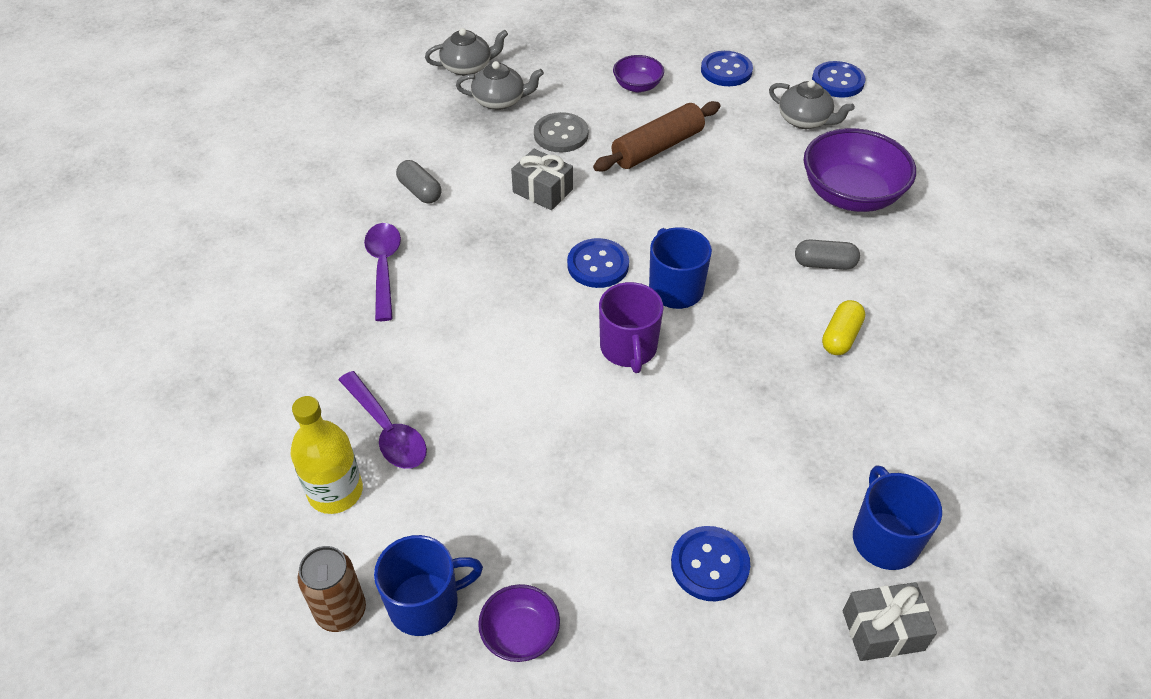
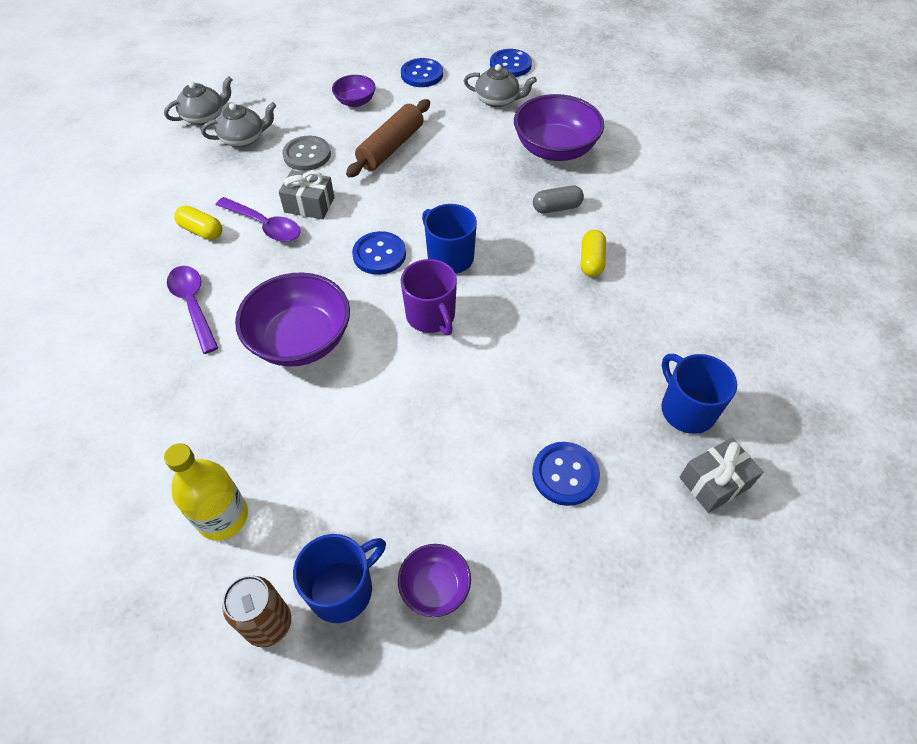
camera: 20 degrees left, 5 degrees up
purple spoon [339,371,427,469] -> purple spoon moved to [216,197,301,242]
grey capsule [396,160,442,203] -> yellow capsule [174,206,222,240]
none -> purple bowl [235,272,350,367]

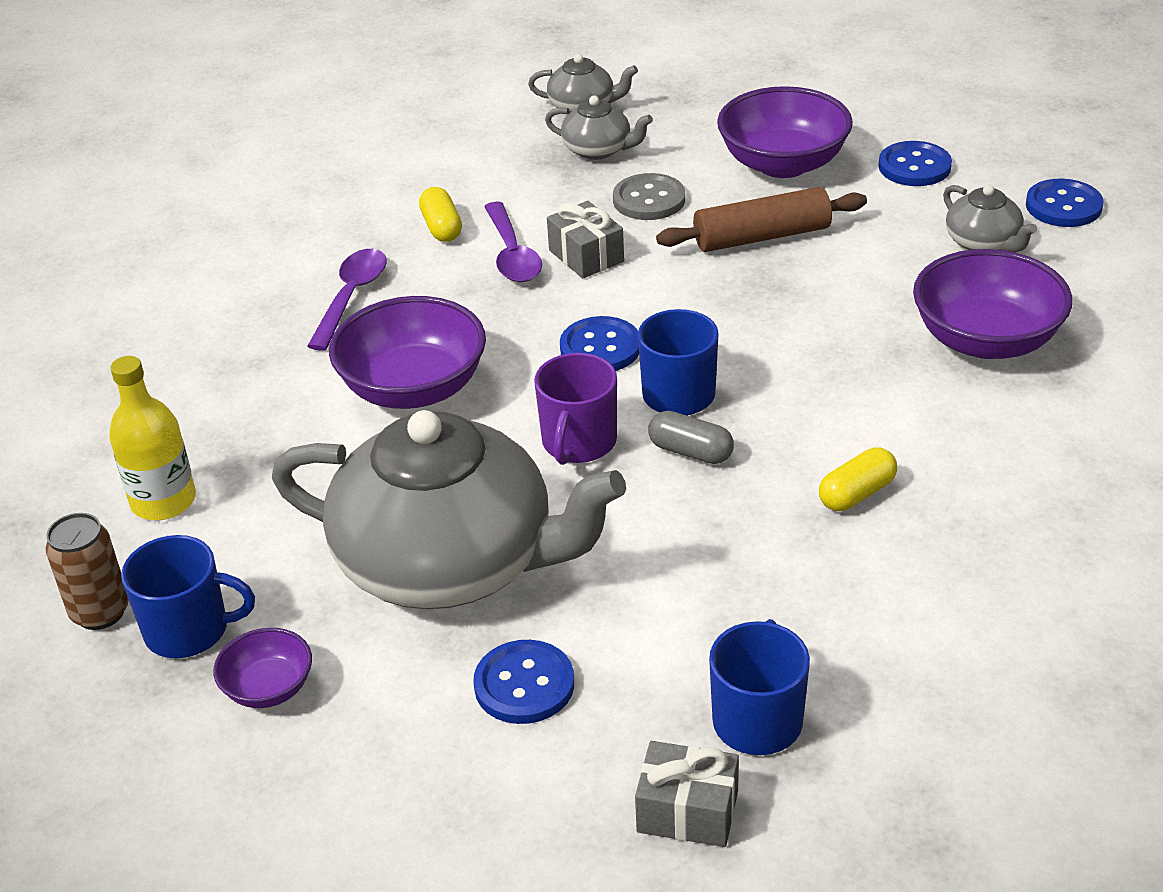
camera: 45 degrees right, 15 degrees down
purple bowl [332,75,376,107] -> purple bowl [717,86,853,178], size x1.91
grey capsule [533,185,584,213] -> grey capsule moved to [648,411,734,464]
none -> grey teapot [272,410,626,609]

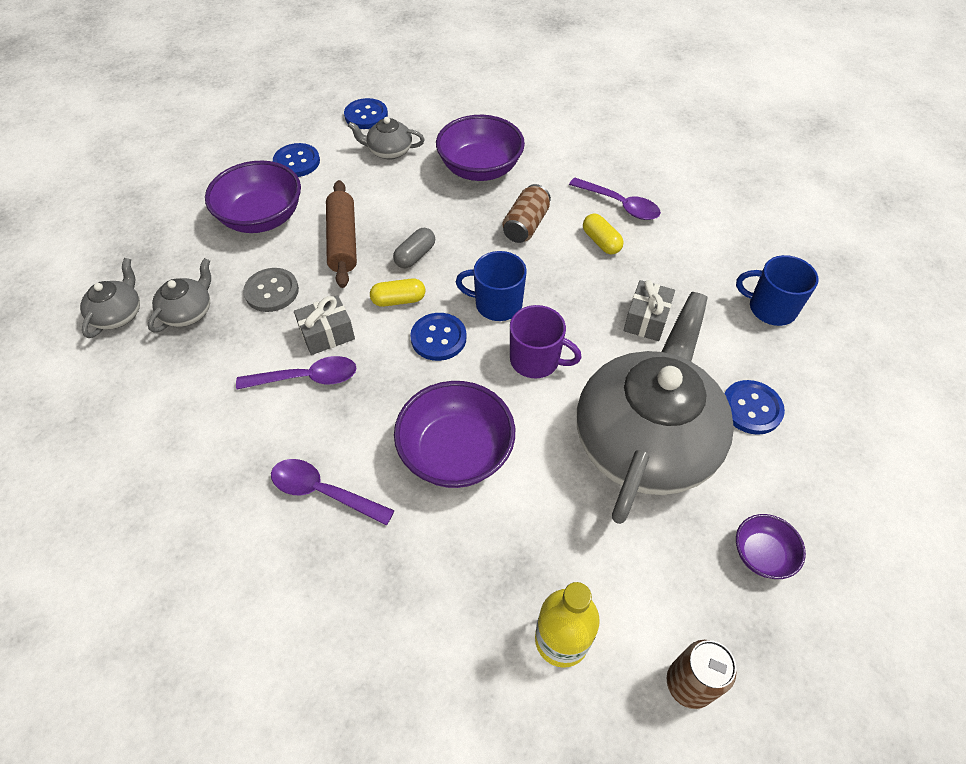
camera: 85 degrees left, 15 degrees up
blue mug [121,535,255,658] -> none
yellow capsule [419,187,462,242] -> yellow capsule moved to [370,278,425,307]
grey gift [635,741,739,847] -> grey gift moved to [624,280,675,341]
grey capsule [648,411,734,464] -> grey capsule moved to [393,228,435,268]
grey teapot [943,185,1037,252] -> grey teapot turned 150 degrees counterclockwise [348,117,425,160]
none -> brown can [503,184,551,243]
none -> purple spoon [569,178,661,220]

